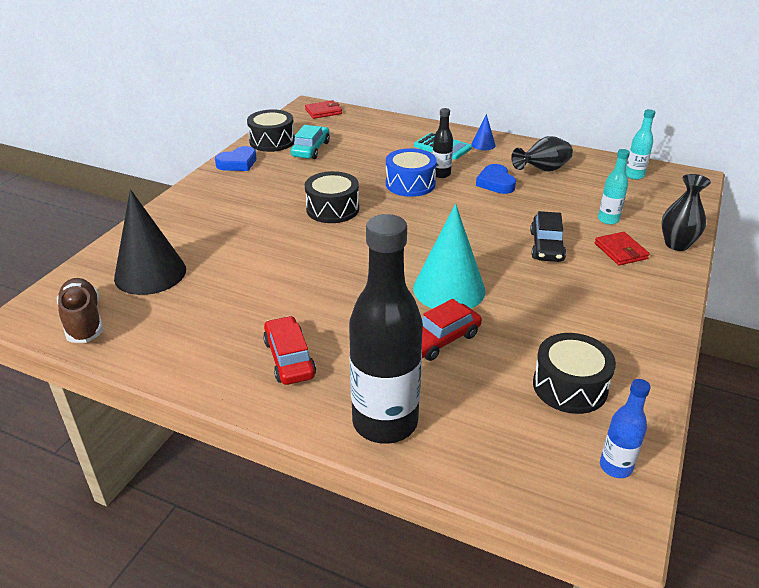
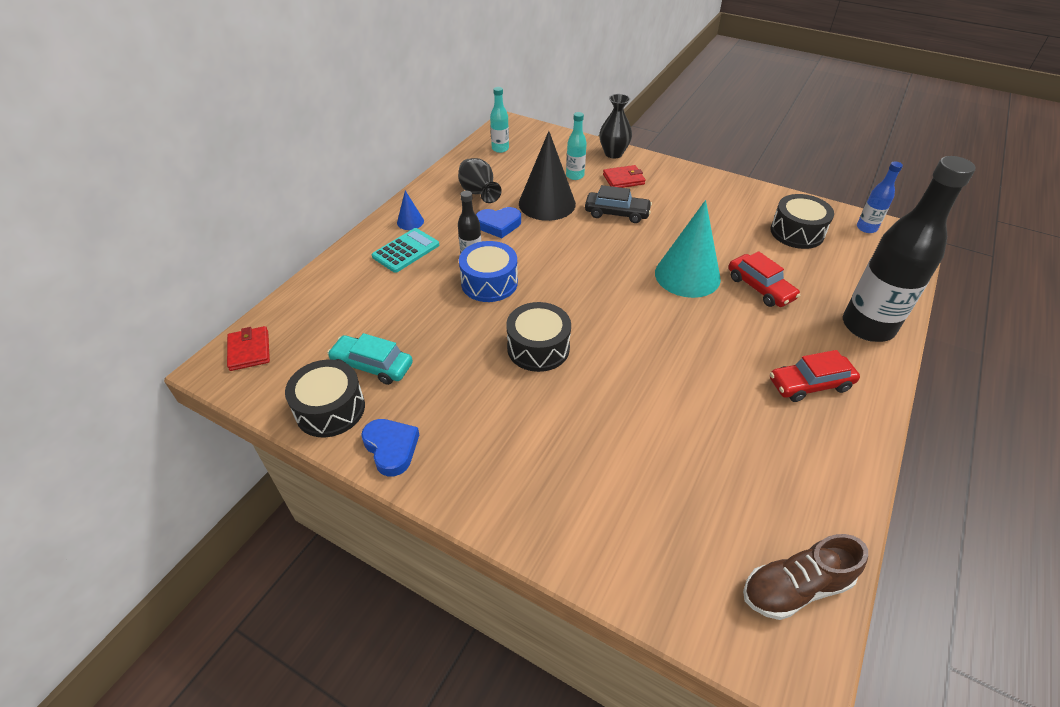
camera: 85 degrees left, 10 degrees up
black cone [114,189,186,295] -> black cone moved to [519,131,576,221]

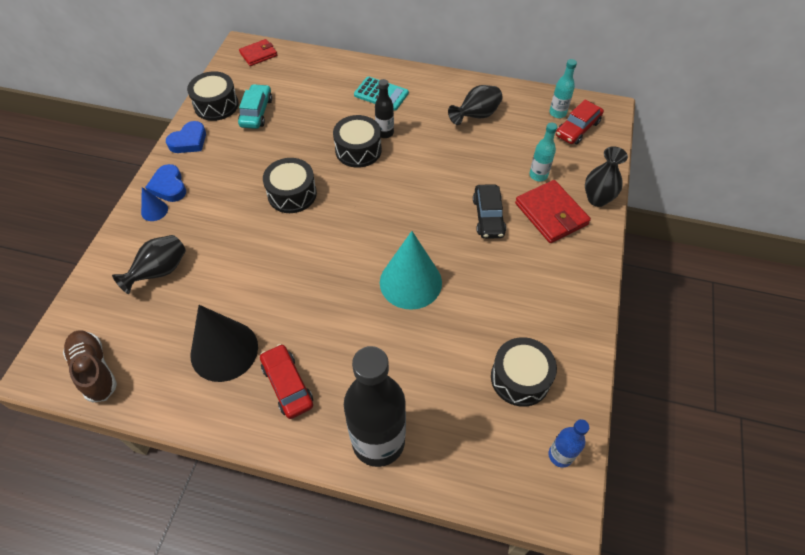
camera: 75 degrees right, 10 degrees up
blue cone [397,191,424,230] -> blue cone moved to [141,187,168,221]
blue drum [459,241,518,302] -> black drum [333,115,382,168]
blue heart [476,207,521,238] -> blue heart moved to [145,164,186,202]
black cone [519,131,576,221] -> black cone moved to [191,305,258,382]
red wallet [603,165,646,188] -> red wallet [515,180,591,243], size x1.60
red car [728,251,800,307] -> red car moved to [556,100,604,144]
none -> black vase [112,235,186,294]

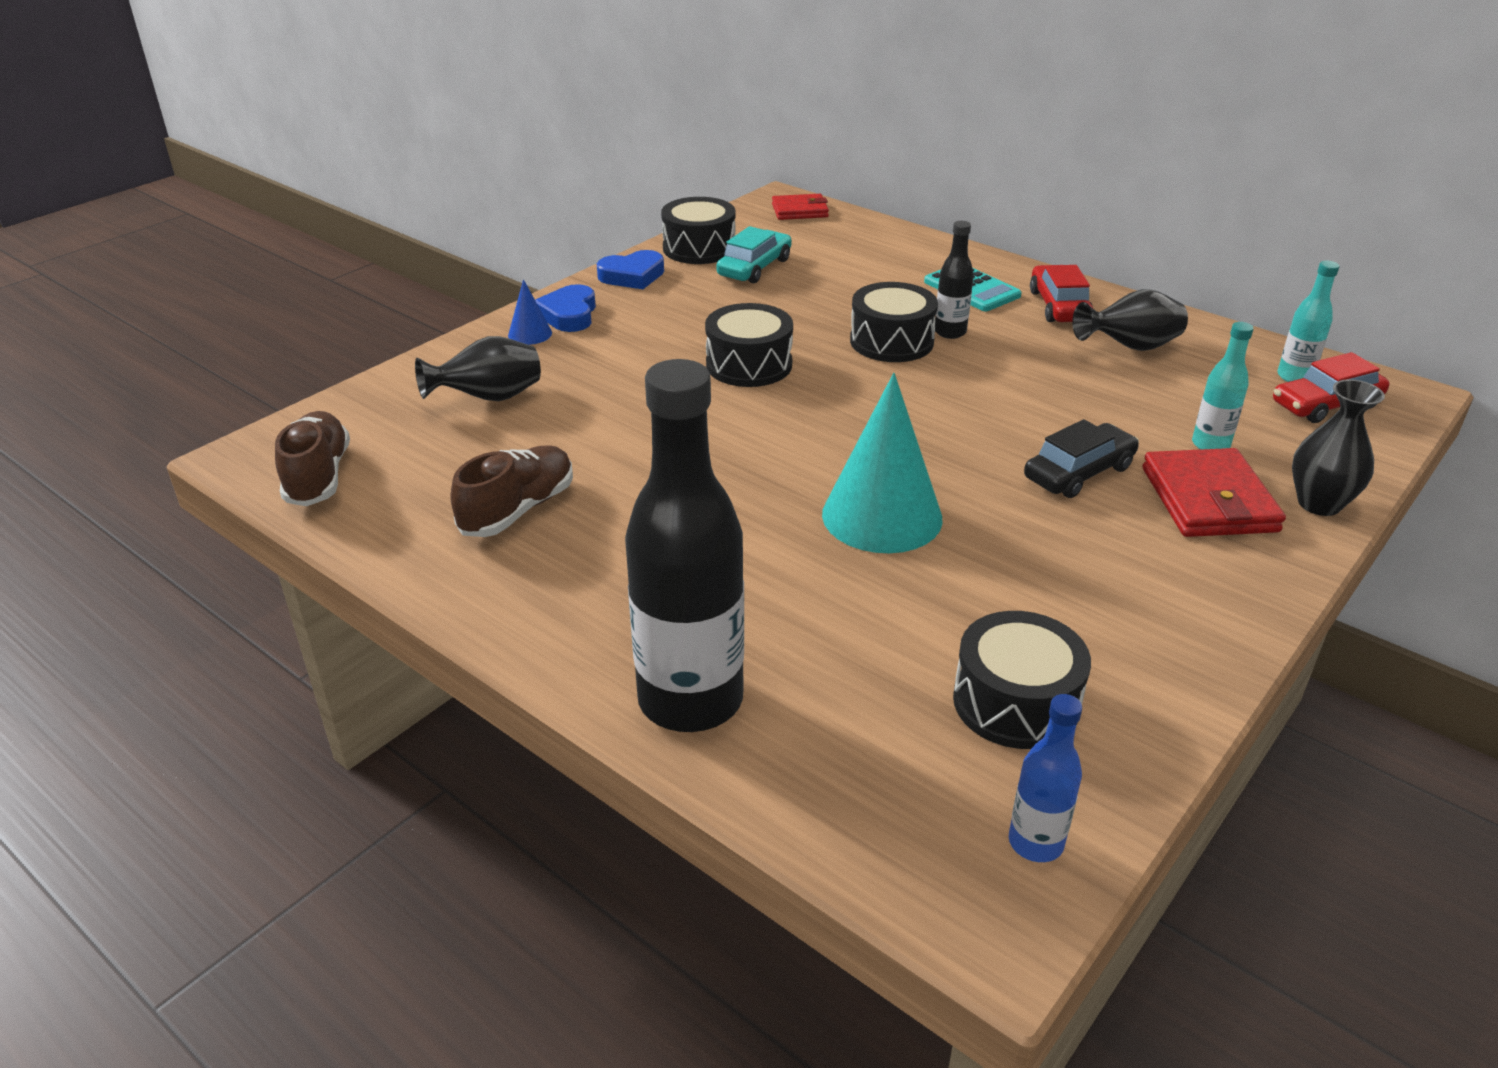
camera: 25 degrees right, 20 degrees down
black cone [191,305,258,382] -> brown shoe [451,445,573,537]
red car [260,344,313,419] -> red car moved to [1030,265,1093,322]
black car [473,184,506,239] -> black car turned 150 degrees counterclockwise [1024,419,1139,498]

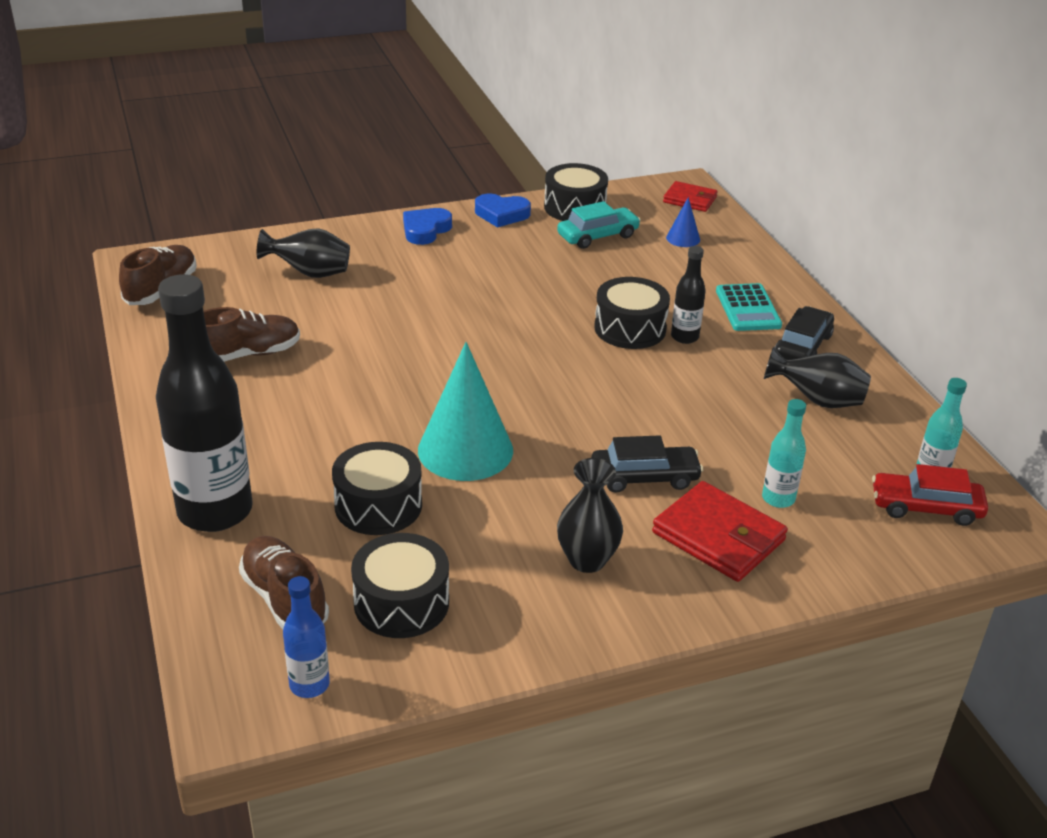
camera: 30 degrees right, 0 degrees up
blue cone [508,279,552,345] -> blue cone moved to [666,197,700,247]
black drum [705,303,793,387] -> black drum moved to [332,442,422,535]
red car [1030,265,1093,322] -> black car [775,306,834,360]
red wallet [1142,448,1286,537] -> red wallet turned 75 degrees counterclockwise [652,481,788,582]
black vase [1292,379,1385,516] -> black vase moved to [557,458,623,573]
none -> brown shoe [239,536,329,629]

